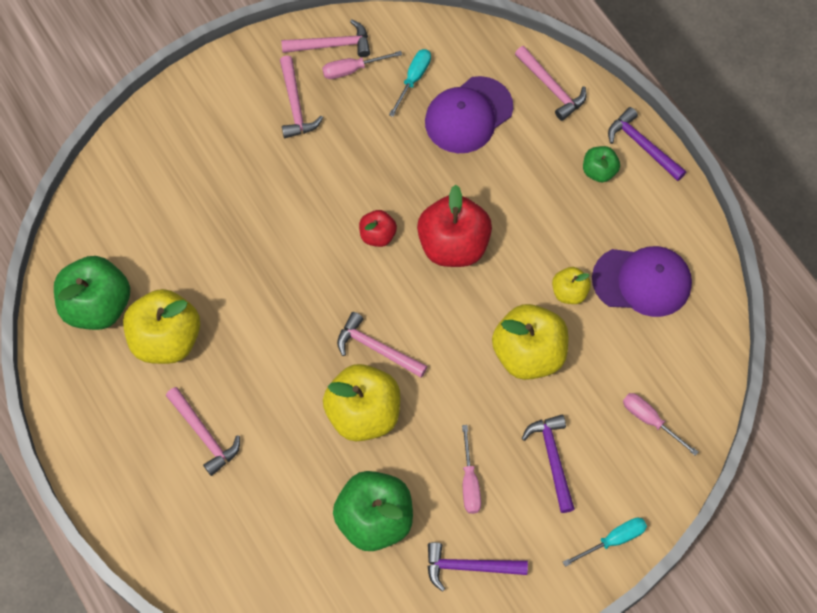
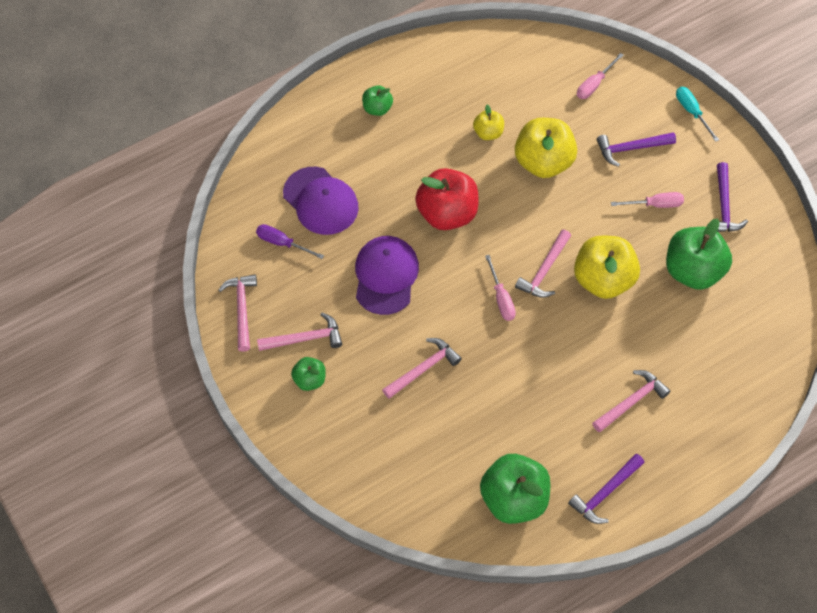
camera: 90 degrees left, 5 degrees down
yellow apple [123,289,200,364] -> none
pink screwdriver [322,51,402,79] -> pink screwdriver moved to [485,255,516,321]
red apple [359,210,397,247] -> none
turquoise screwdriver [389,49,431,117] -> purple screwdriver [256,224,324,259]
pink hammer [515,46,587,121] -> pink hammer moved to [382,338,462,399]
purple cap [592,246,692,317] -> purple cap moved to [355,236,419,315]
purple hammer [608,107,686,181] -> purple hammer moved to [568,454,645,524]
none -> green apple [291,357,326,391]

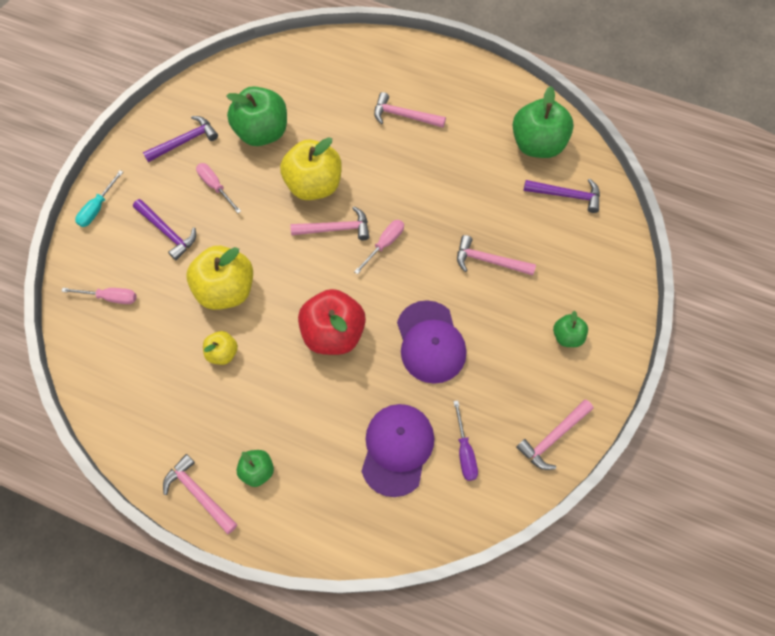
camera: 125 degrees left, 5 degrees up
pink hammer [257,313,342,351] -> pink hammer moved to [163,454,237,534]
purple cap [355,236,419,315] -> purple cap turned 75 degrees counterclockwise [397,300,467,384]
purple hammer [568,454,645,524] -> purple hammer moved to [524,178,600,213]

